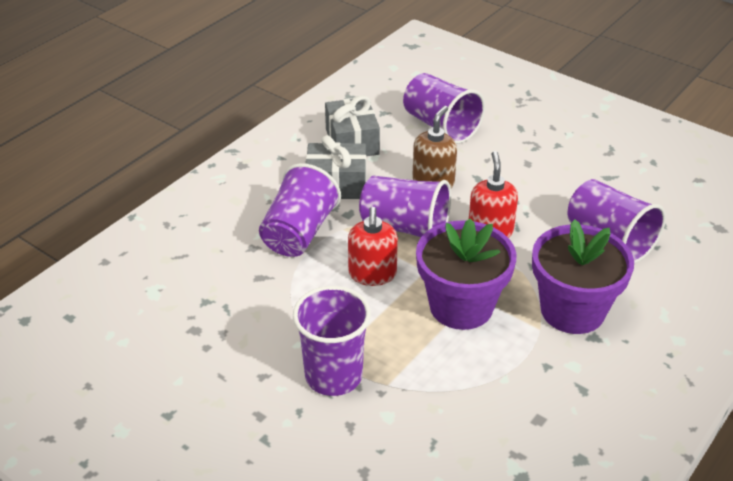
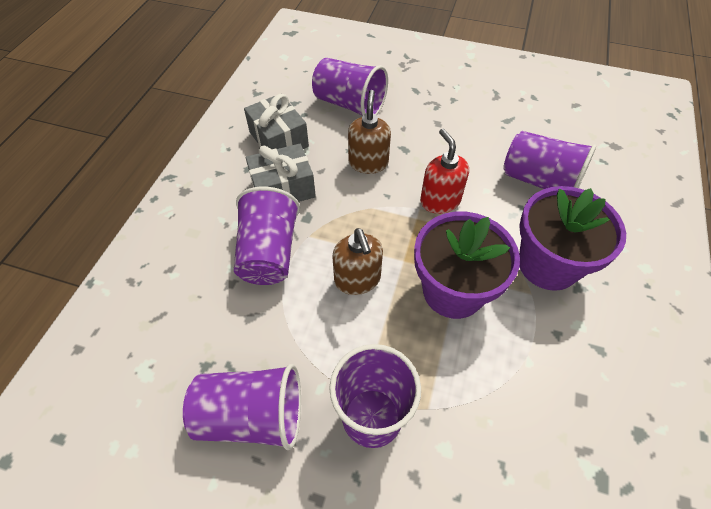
camera: 20 degrees left, 15 degrees up
red soap dispenser [348,207,398,286] -> brown soap dispenser [332,228,383,295]
purple cup [359,176,451,237] -> purple cup moved to [183,364,301,450]

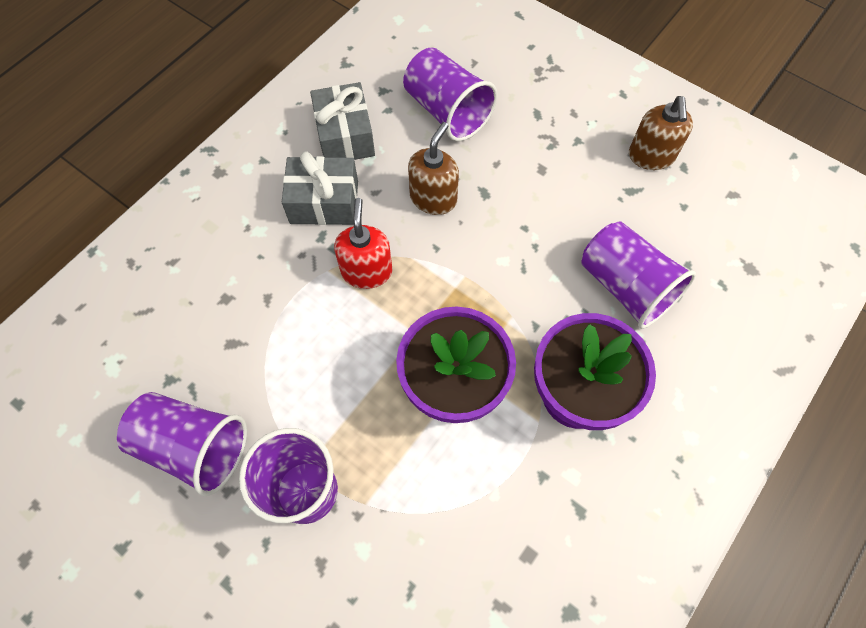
camera: 20 degrees right, 10 degrees up
purple cup [234,187,300,285] -> none
brown soap dispenser [332,228,383,295] -> brown soap dispenser moved to [629,96,693,170]
red soap dispenser [420,129,469,214] -> red soap dispenser moved to [334,198,393,289]

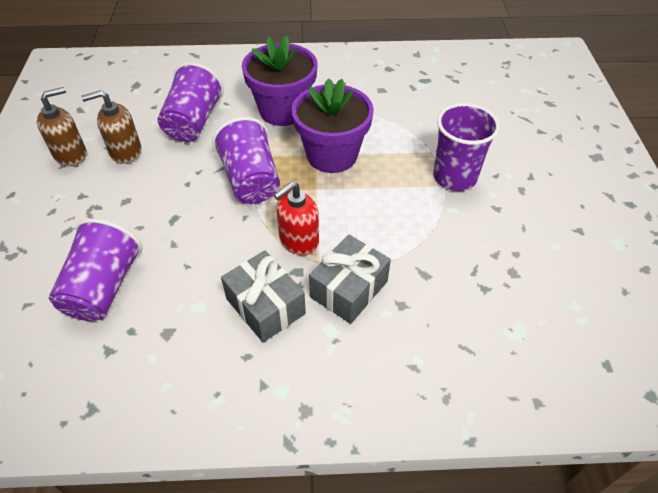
camera: 130 degrees left, 15 degrees down
purple cup [117,392,247,496] -> purple cup moved to [212,117,280,204]
grey gift [310,82,375,160] -> grey gift moved to [309,235,391,324]
brown soap dispenser [408,122,459,215] -> brown soap dispenser moved to [81,90,141,164]

